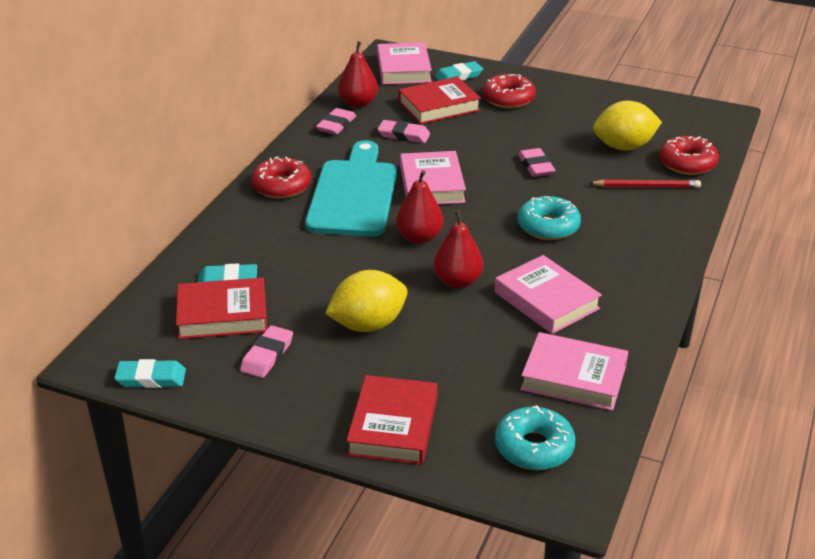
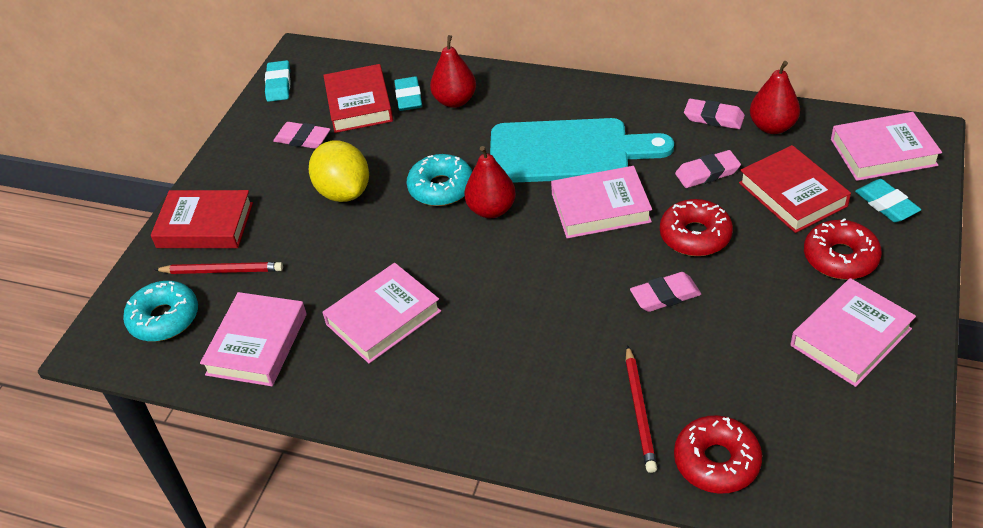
camera: 90 degrees right, 10 degrees up
red donut [251,156,311,199] -> red donut moved to [660,199,733,256]
pink eraser [378,120,430,143] -> pink eraser turned 60 degrees clockwise [675,150,741,188]
red pear [433,210,483,289] -> red pear moved to [430,35,476,108]
turquoise donut [518,196,581,240] -> turquoise donut moved to [407,154,472,206]
yellow lemon [593,101,662,151] -> none
none -> red pencil [154,262,283,274]
none -> pink book [791,278,916,387]

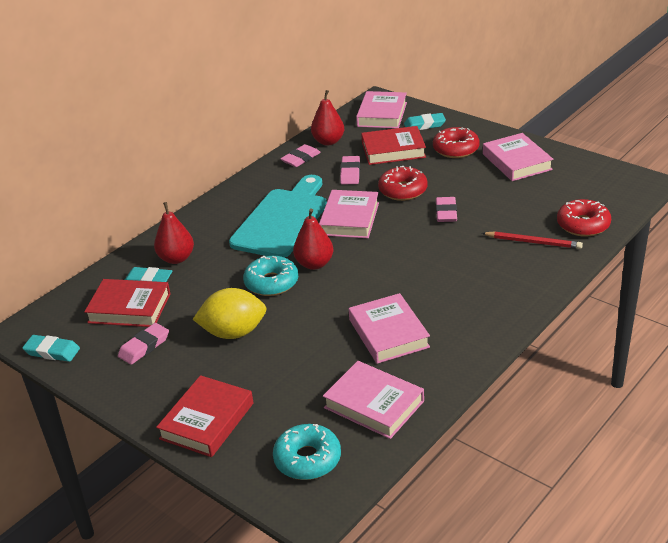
camera: 70 degrees left, 10 degrees down
red pencil [154,262,283,274] -> none

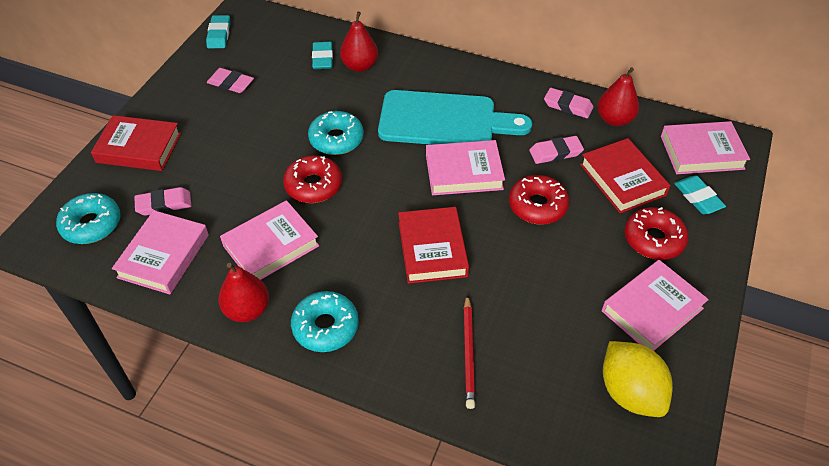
camera: 70 degrees right, 15 degrees up
red book [84,279,171,327] -> red book moved to [398,207,469,284]
yellow lemon [193,288,267,339] -> yellow lemon moved to [603,341,673,417]
red pear [293,208,333,270] -> red pear moved to [218,263,269,322]
pink eraser [436,197,457,222] -> pink eraser moved to [134,187,191,216]
red donut [557,199,611,237] -> red donut moved to [283,155,342,203]
none -> turquoise donut [291,291,359,352]

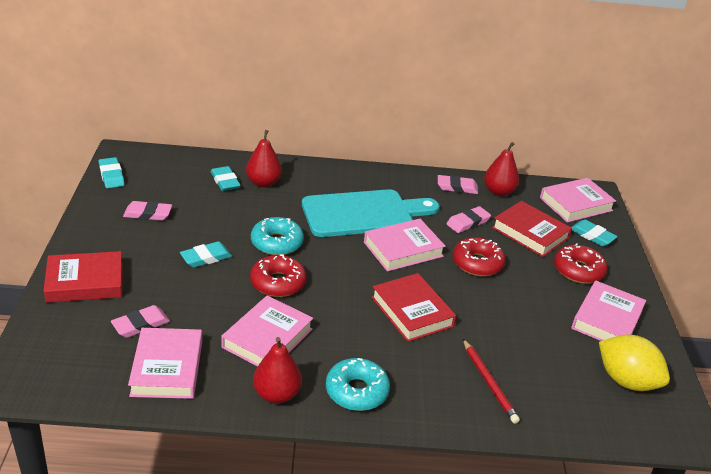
camera: 25 degrees left, 15 degrees down
turquoise donut [56,193,121,244] -> none
none -> turquoise eraser [180,241,232,268]

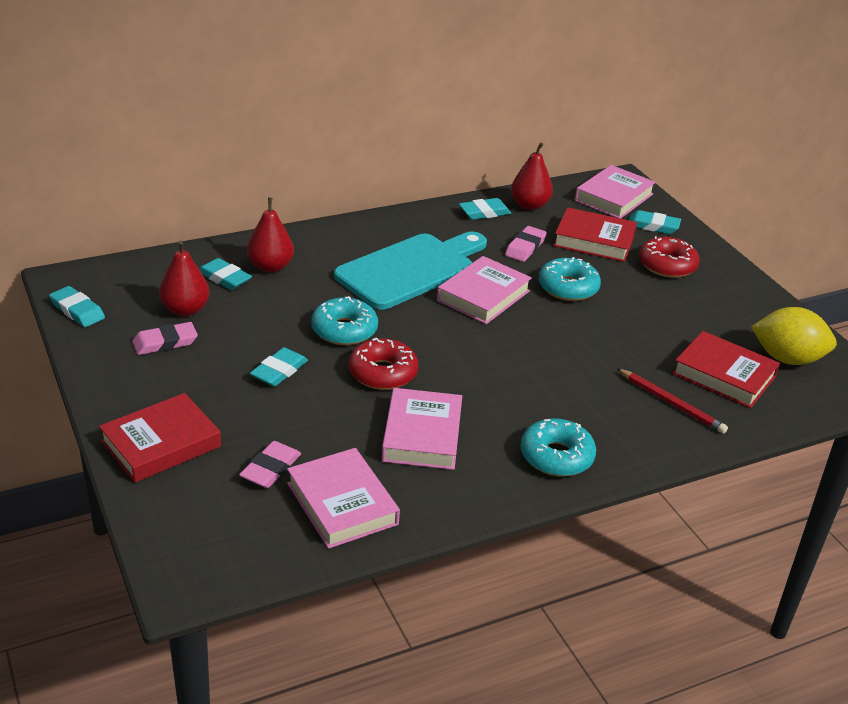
camera: 25 degrees left, 0 degrees up
red pear [253,337,302,404] -> red pear moved to [159,241,210,316]
red book [371,273,456,342] -> red book moved to [672,331,780,408]
pink eraser [438,175,478,194] -> turquoise eraser [459,198,511,220]
red donut [453,237,505,276] -> turquoise donut [539,257,601,301]
pink book [571,281,646,341] -> none

